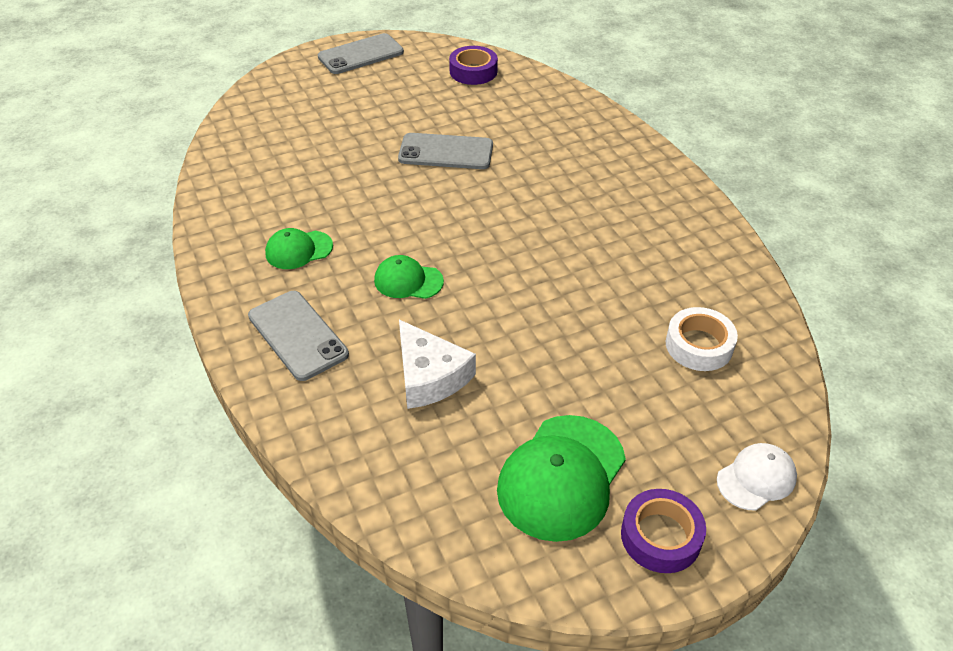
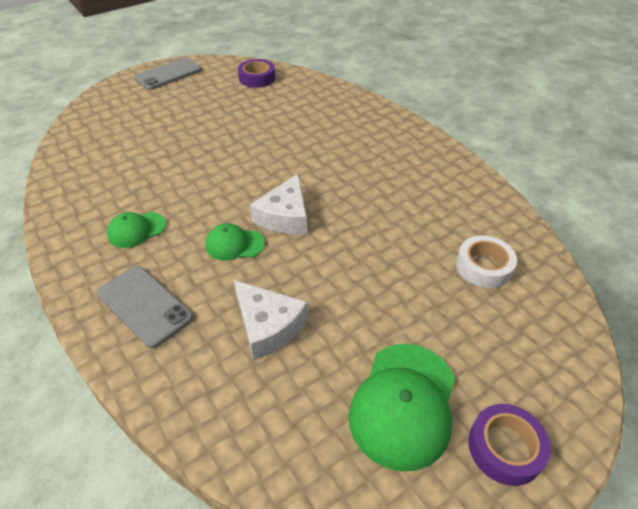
camera: 10 degrees left, 0 degrees up
grey phone [398,133,493,169] -> none
white cap [717,443,797,510] -> none
none -> white cheese [250,174,307,234]

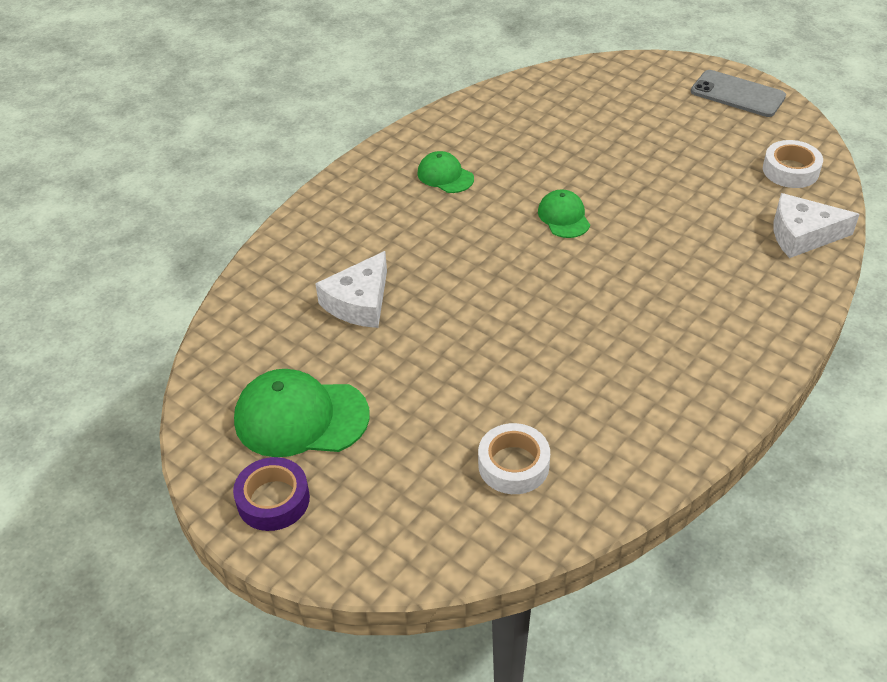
camera: 75 degrees right, 0 degrees up
grey phone [97,266,193,348] -> none
green cap [206,223,265,261] -> green cap moved to [538,189,590,238]
purple tape [238,59,275,88] -> white tape [763,140,823,188]
white cheese [250,174,307,234] -> white cheese moved to [773,193,860,258]

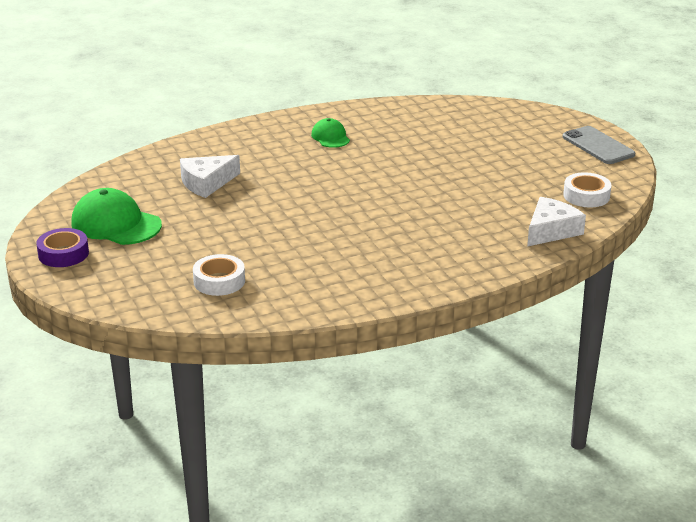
camera: 25 degrees right, 15 degrees down
green cap [538,189,590,238] -> none
white cheese [773,193,860,258] -> white cheese turned 105 degrees clockwise [527,197,586,247]

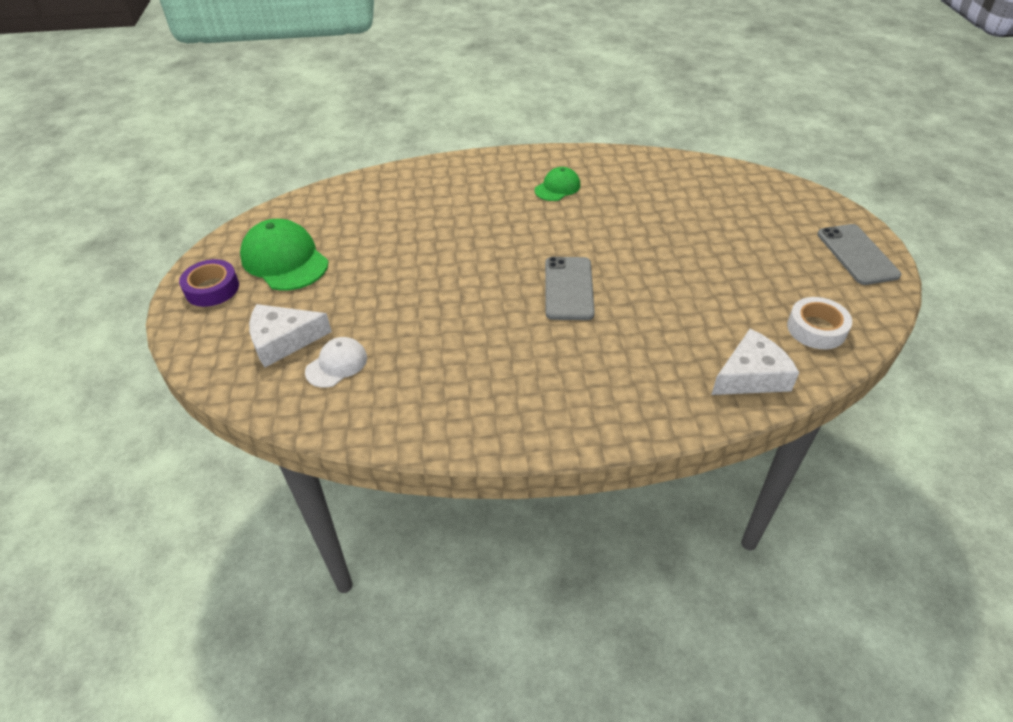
camera: 20 degrees right, 15 degrees up
white cheese [180,155,240,198] -> white cheese moved to [249,304,332,367]
white tape [193,254,245,296] -> white cap [305,337,367,388]
green cap [311,118,350,148] -> green cap turned 45 degrees clockwise [534,167,580,201]
none -> grey phone [545,257,595,320]

